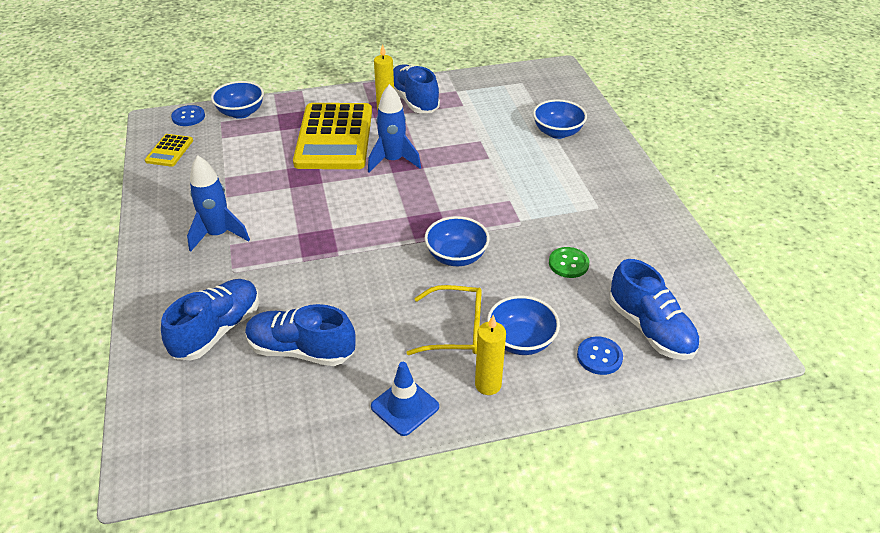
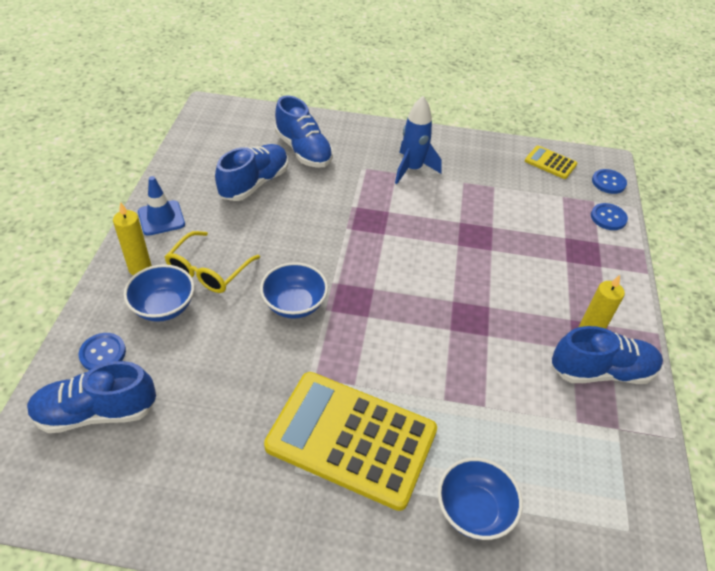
camera: 110 degrees right, 5 degrees up
blue bowl [211,81,264,119] -> blue button [591,203,628,230]
yellow calculator [293,103,372,169] -> yellow calculator moved to [264,372,437,511]
blue rocket [368,84,421,173] -> none
green button [549,247,589,278] -> none

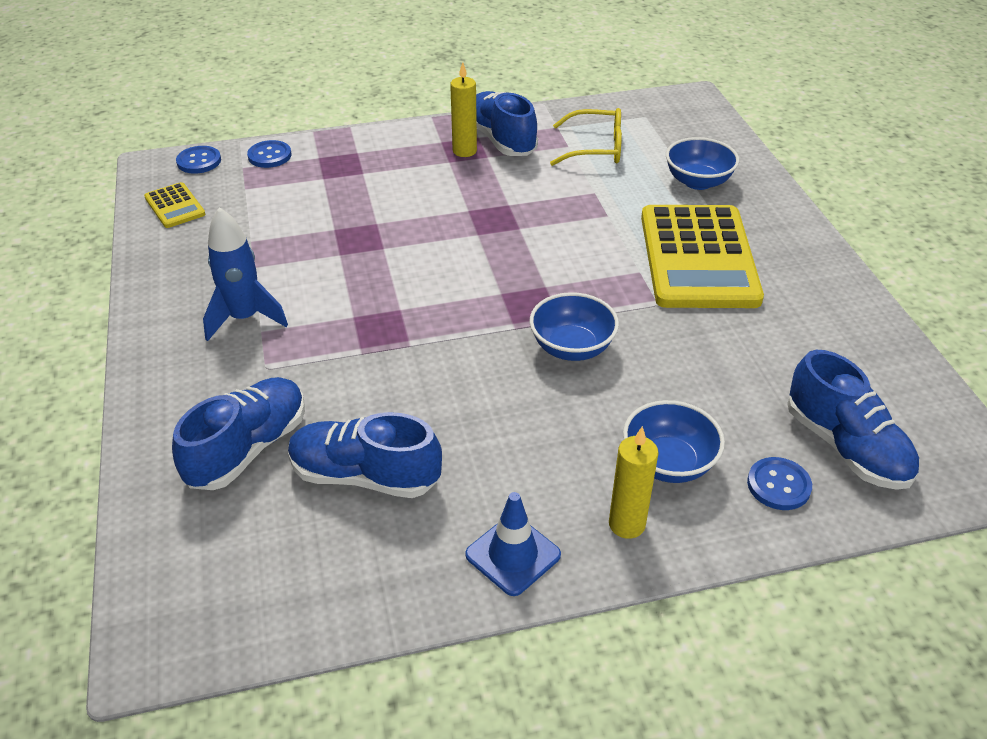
camera: 110 degrees left, 5 degrees down
yellow glasses [165,231,260,293] -> yellow glasses moved to [550,108,622,166]
yellow calculator [525,146,577,179] -> yellow calculator turned 45 degrees counterclockwise [144,182,205,228]

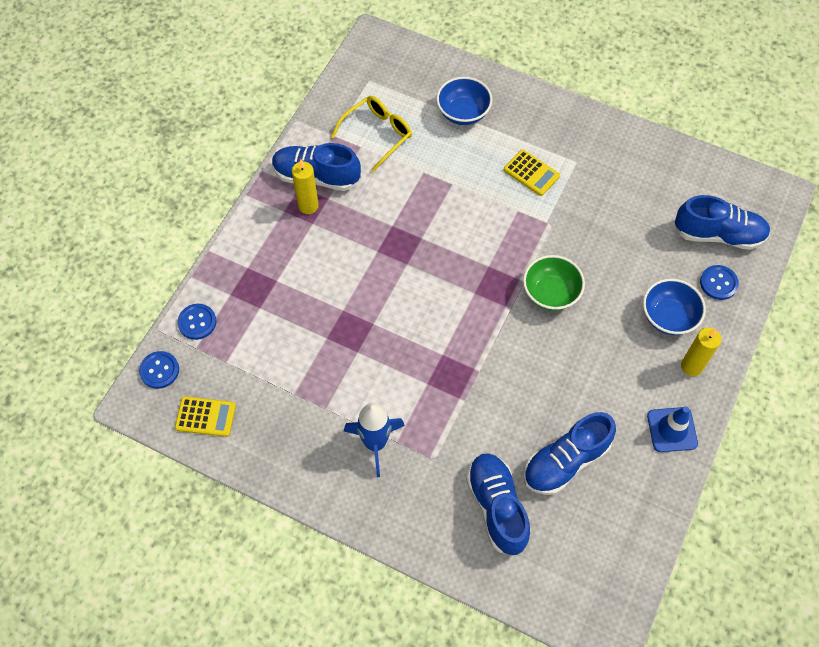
camera: 50 degrees left, 20 degrees up
blue bowl [530,292,619,361] -> green bowl [523,255,585,311]
yellow calculator [641,205,764,308] -> yellow calculator [504,149,560,196], size x0.44

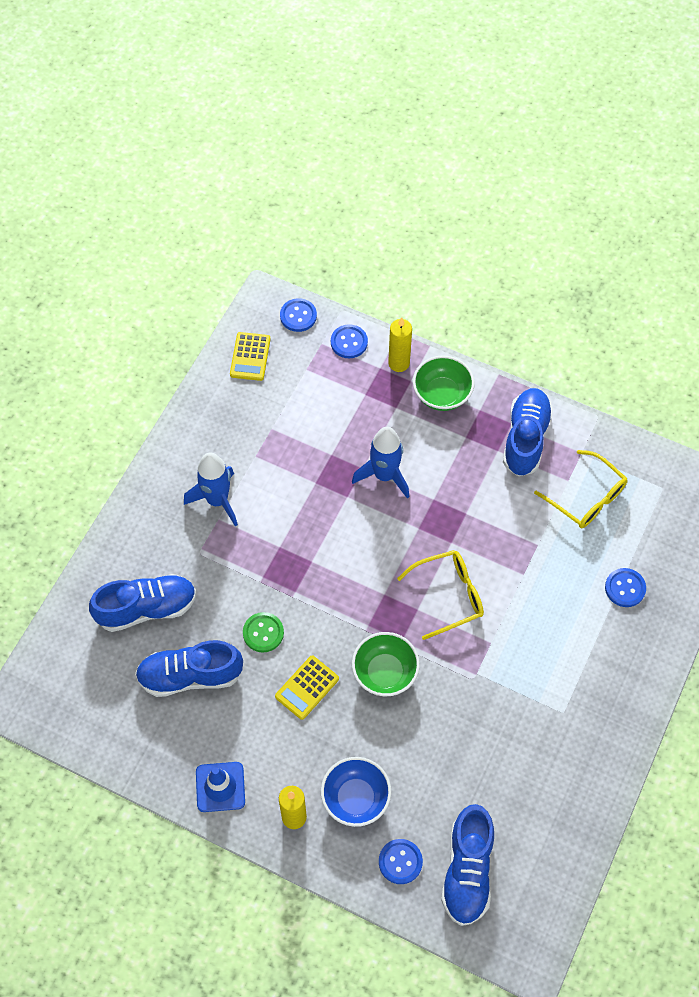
camera: 90 degrees right, 0 degrees up
yellow candle [292,159,319,214] -> yellow candle moved to [388,317,412,372]
blue bowl [436,77,492,125] -> blue button [605,568,646,607]
yellow calculator [504,149,560,196] -> yellow calculator moved to [275,656,339,720]
blue shoe [524,412,616,495] -> blue shoe turned 60 degrees counterclockwise [135,640,243,697]
none -> green button [243,612,284,653]
none -> blue rocket [352,427,410,499]
none -> yellow glasses [397,550,484,640]
none -> green bowl [413,356,475,411]

